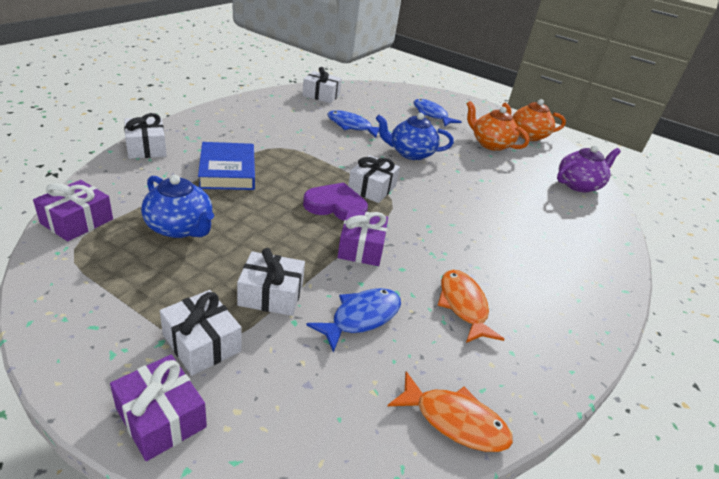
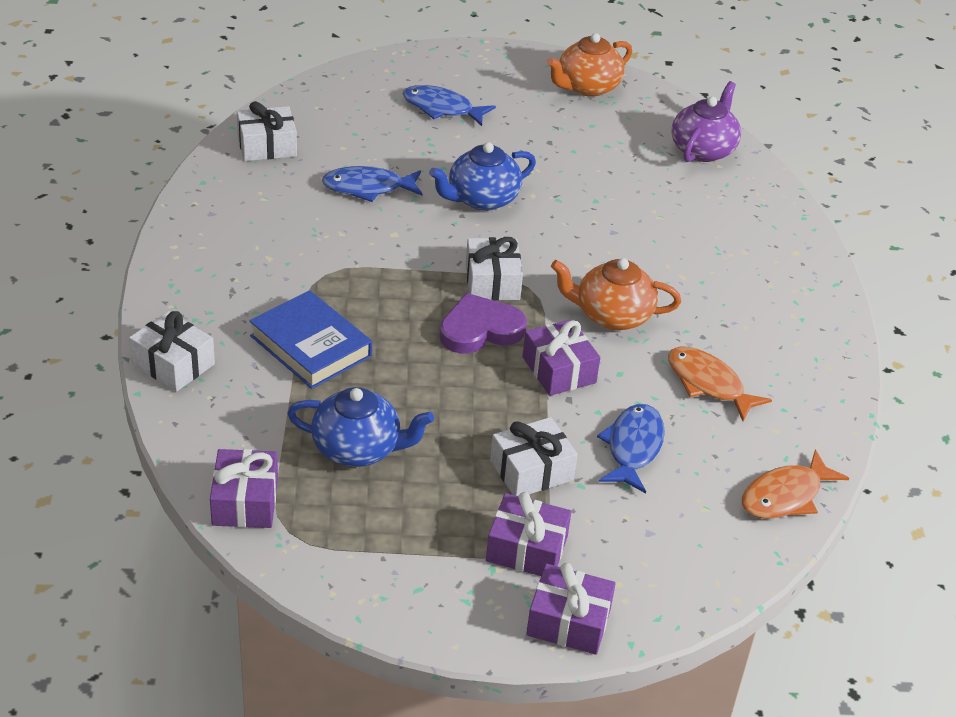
camera: 30 degrees left, 5 degrees up
white gift [160,290,242,376] -> purple gift [486,492,571,576]
orange fish [388,371,513,452] -> orange fish turned 150 degrees clockwise [742,449,849,519]
orange teapot [466,101,529,151] -> orange teapot moved to [551,258,681,330]

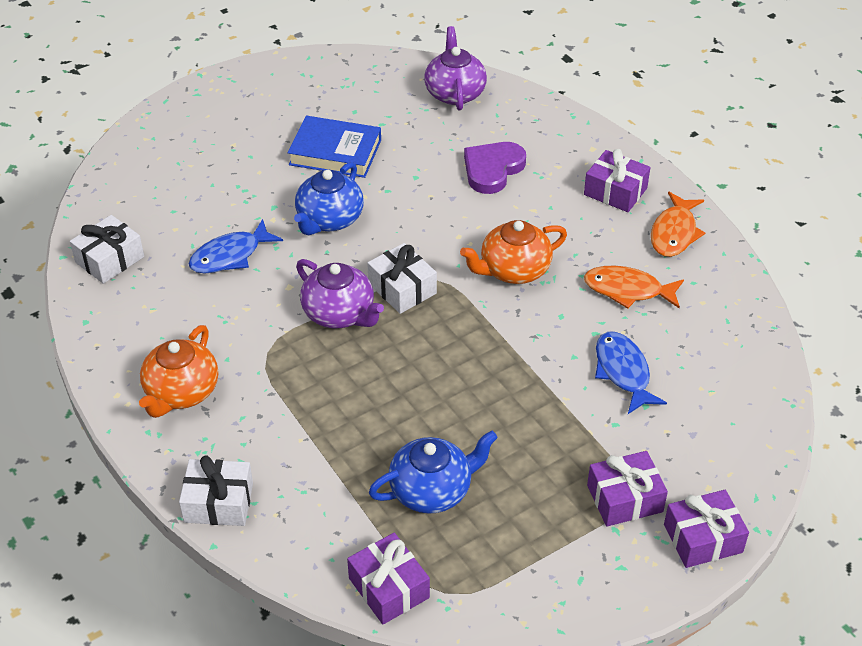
camera: 30 degrees left, 5 degrees up
blue book [250,290,372,389] -> blue book moved to [288,116,381,178]
blue fish [403,85,496,126] -> none
purple heart [439,293,527,354] -> purple heart moved to [464,142,526,194]
white gift [490,417,578,496] -> none
purple gift [523,319,600,396] -> purple gift moved to [584,149,650,212]
orange teapot [547,33,632,97] -> orange teapot moved to [139,325,218,418]
orange fish [742,449,849,519] -> orange fish moved to [651,192,705,257]
none -> purple teapot [296,259,384,328]

